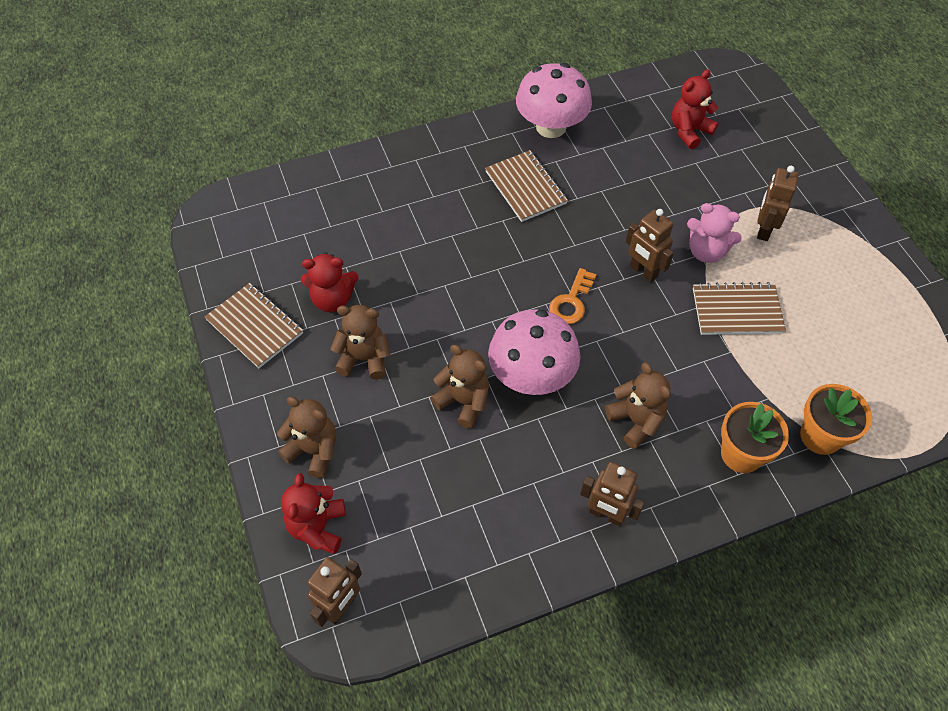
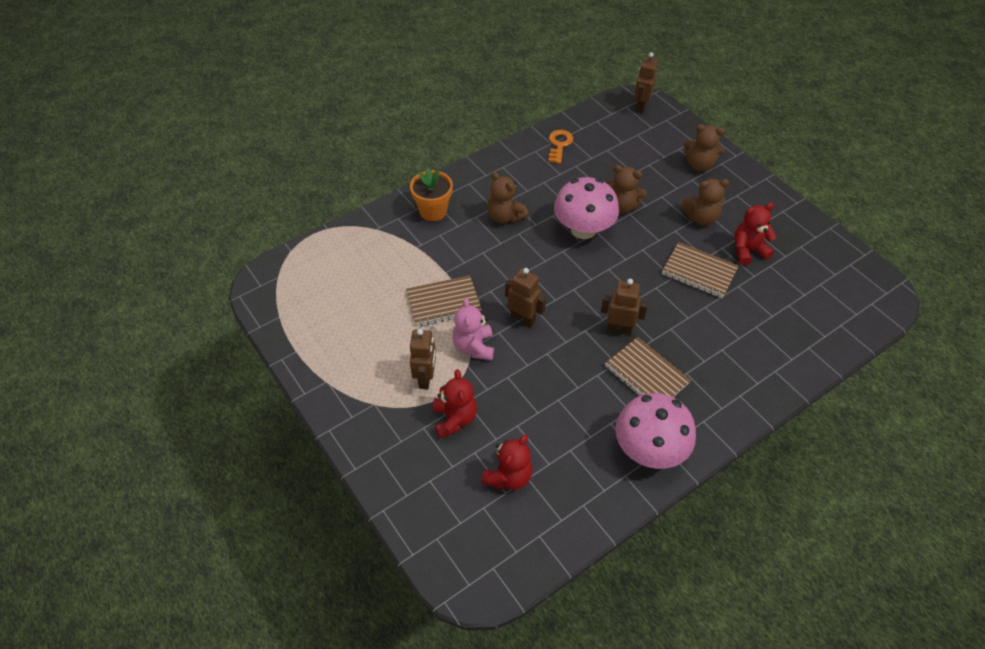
camera: 165 degrees right, 5 degrees down
brown notebook [205,283,303,368] -> brown notebook moved to [662,242,739,298]
red teddy bear [281,473,346,554] -> red teddy bear moved to [433,369,477,438]
orange key [549,268,596,324] -> orange key moved to [548,130,573,164]
brown robot [580,462,645,526] -> brown robot moved to [601,279,648,335]
pink teddy bear [687,203,742,263] -> pink teddy bear turned 105 degrees counterclockwise [452,298,494,360]
orange flower pot [800,384,872,455] -> none

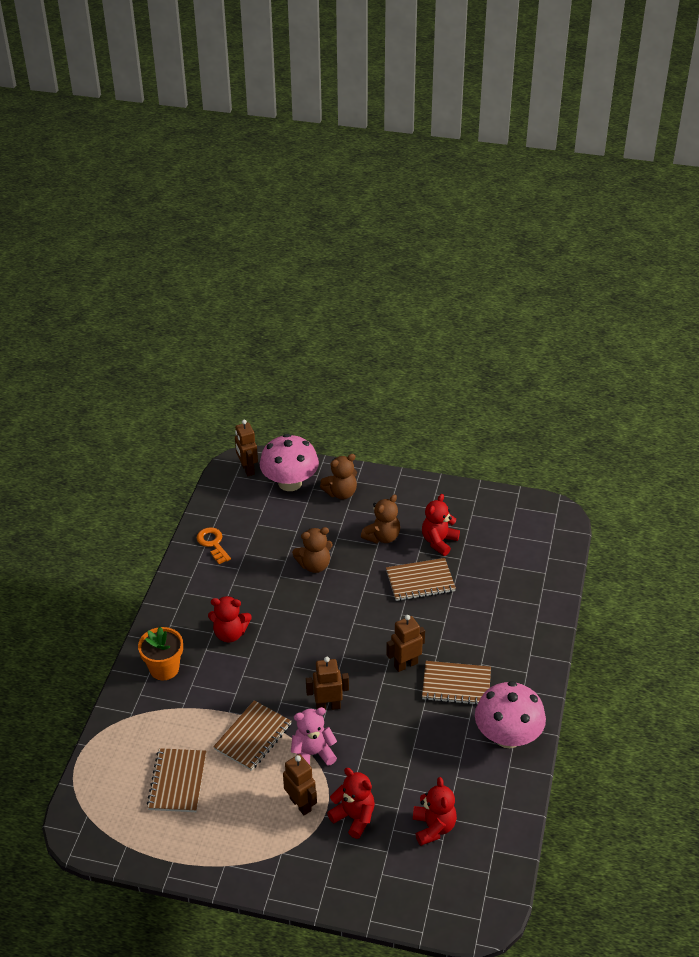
camera: 40 degrees left, 10 degrees down
pink teddy bear [452,298,494,360] -> pink teddy bear turned 120 degrees clockwise [291,707,337,765]
brown teddy bear [488,172,528,223] -> red teddy bear [208,596,252,643]
pink mushroom [554,177,619,239] -> pink mushroom moved to [260,434,319,491]
none -> brown notebook [147,748,206,812]

